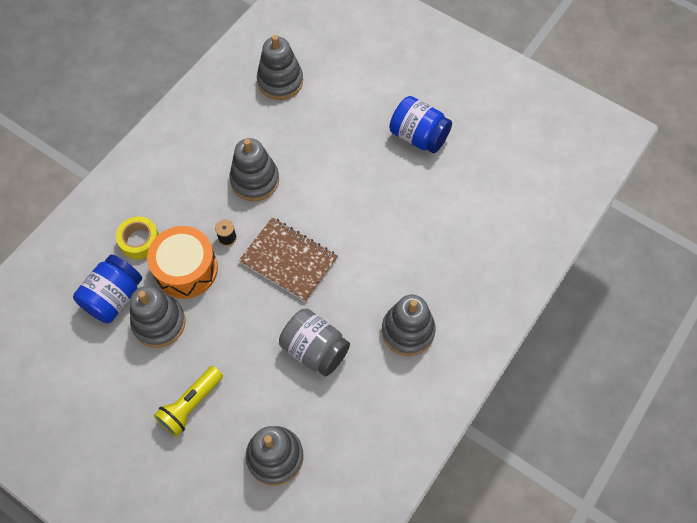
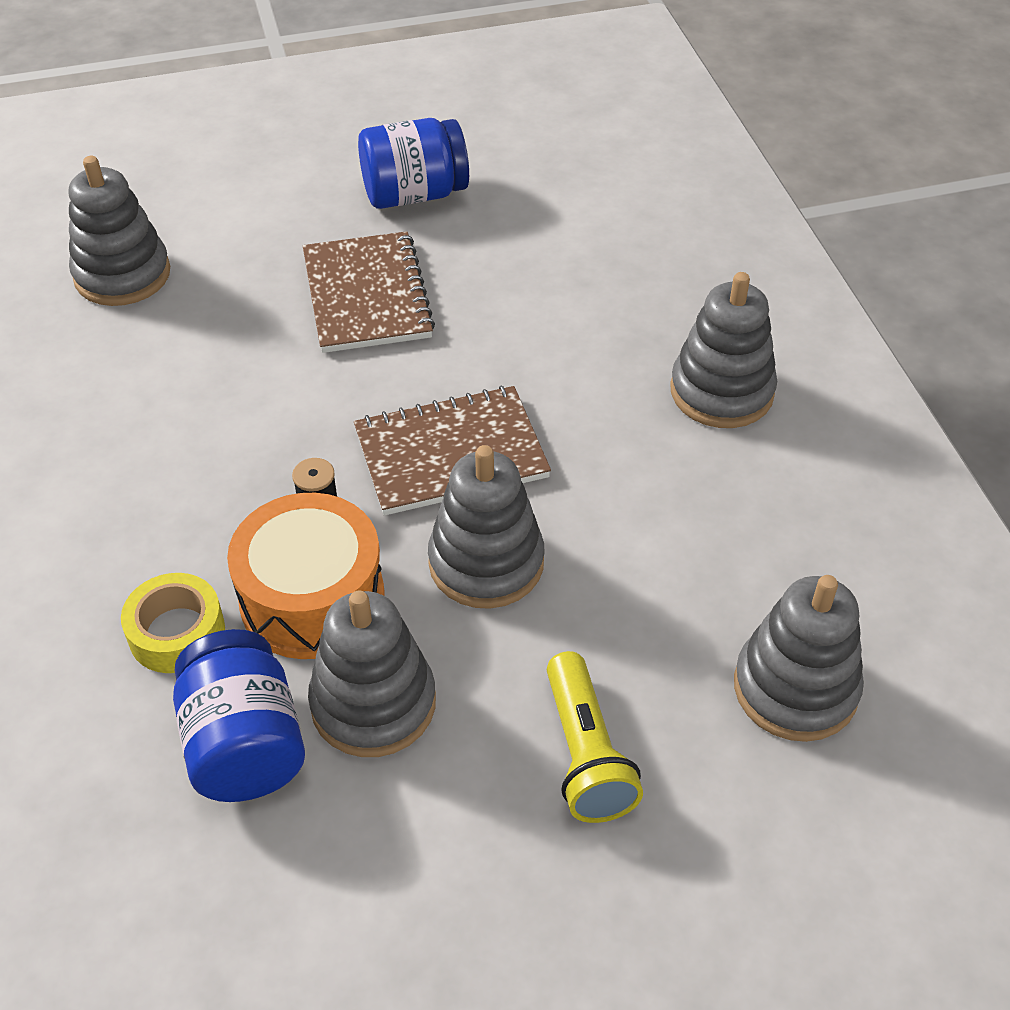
camera: 50 degrees left, 15 degrees down
grey stacking toy [229,138,279,201] -> grey stacking toy moved to [428,445,544,609]
grey jar [279,308,350,377] -> none
none -> brown notebook [303,231,435,353]

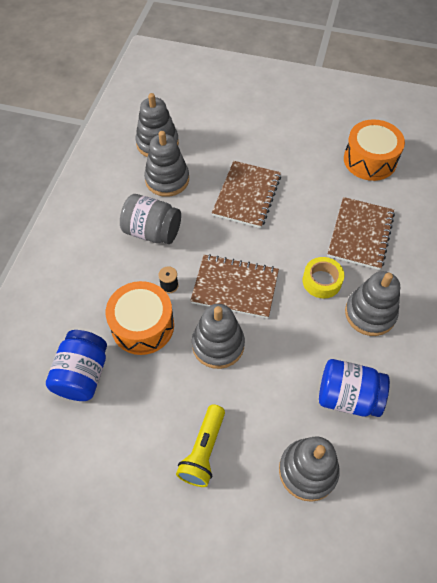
camera: 30 degrees right, 10 degrees up
yellow tape [121,573,225,673] -> yellow tape moved to [303,257,344,298]
grey stacking toy [308,590,436,757] -> grey stacking toy moved to [144,131,189,197]
blue jar [358,118,469,209] -> blue jar moved to [319,359,390,417]
none -> grey jar [120,194,181,244]
none -> brown notebook [327,197,395,270]
none -> orange drum [344,119,405,181]

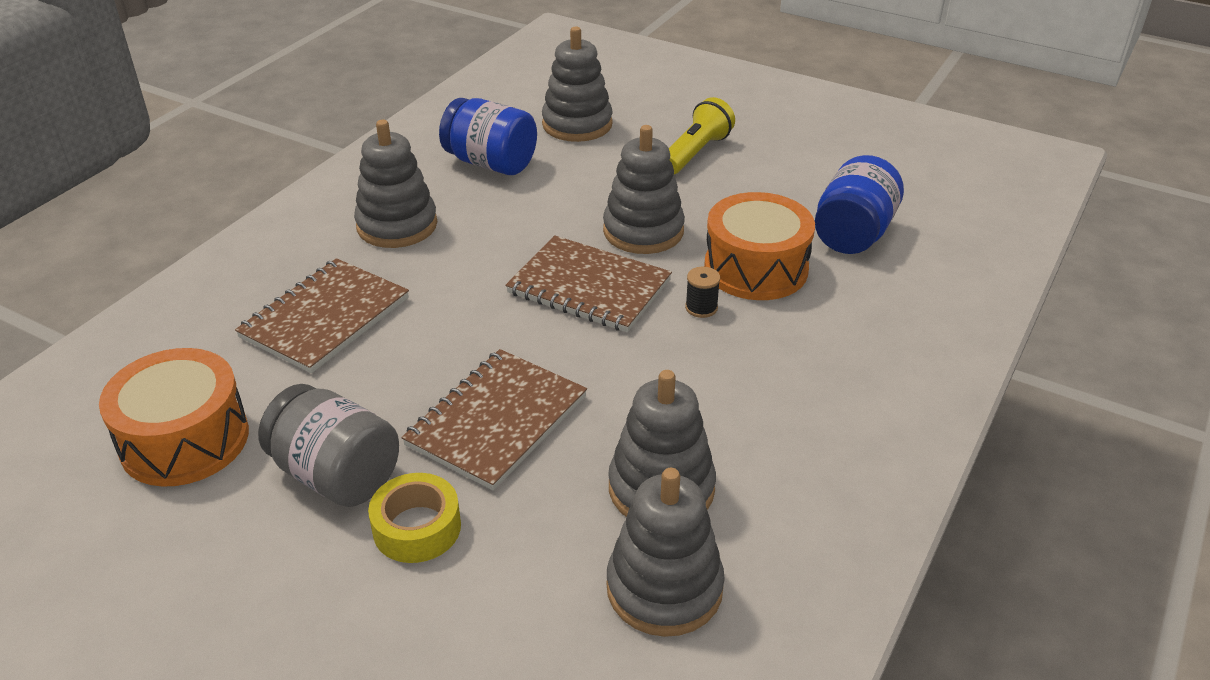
camera: 165 degrees left, 20 degrees down
grey jar [120,194,181,244] -> grey jar moved to [258,384,399,507]
yellow tape [303,257,344,298] -> yellow tape moved to [368,473,461,563]

